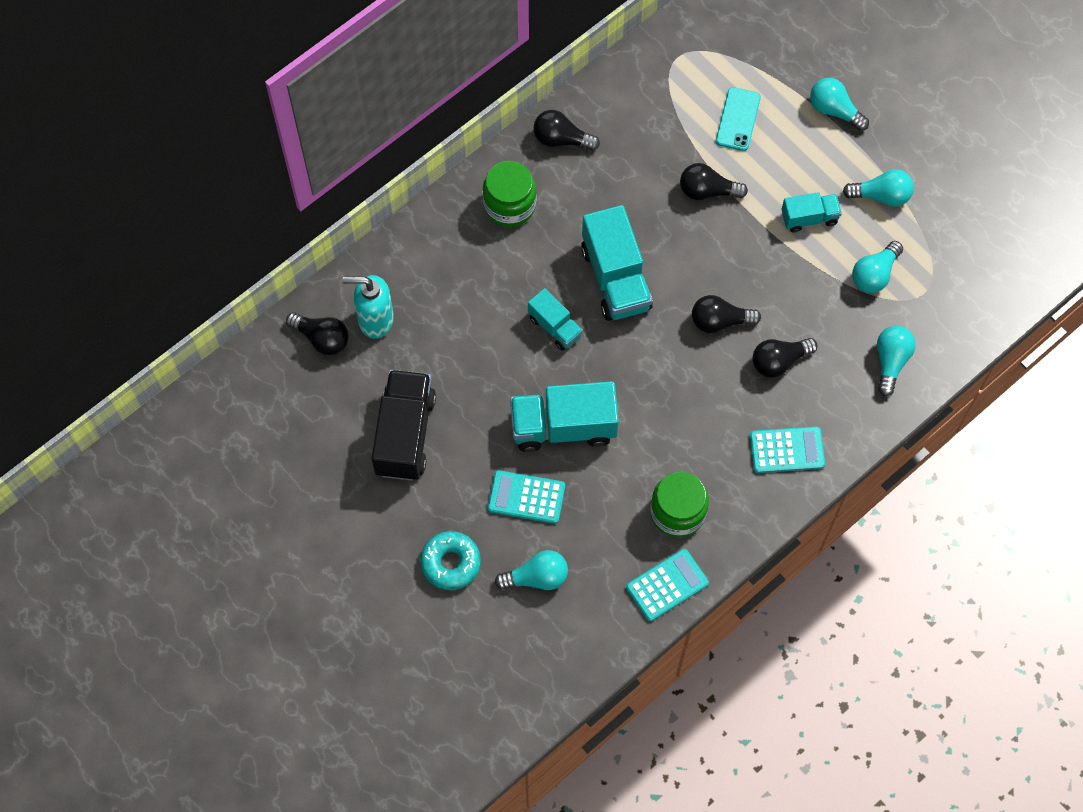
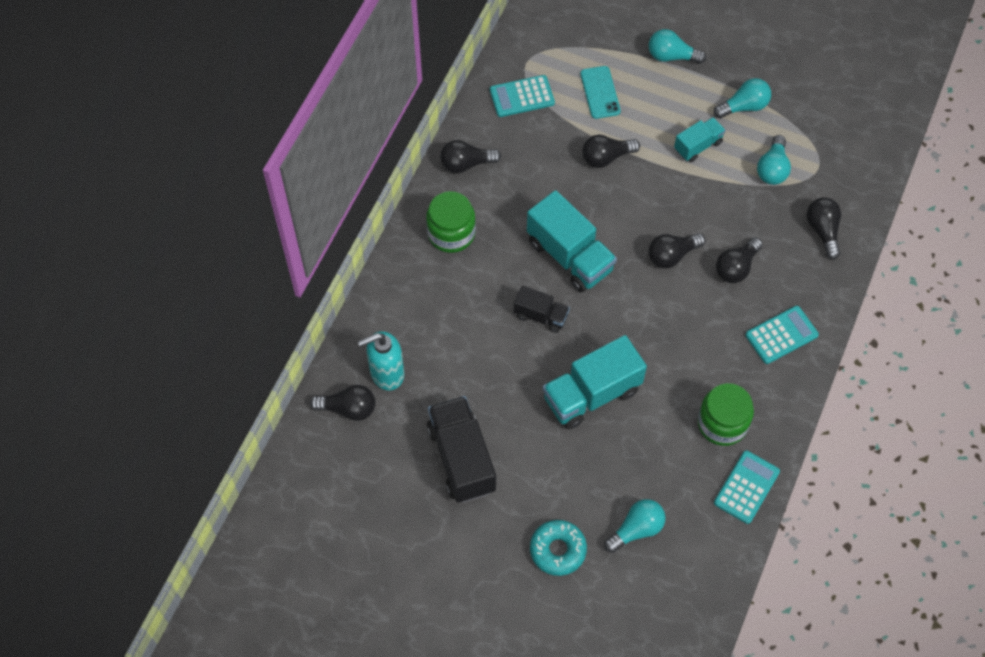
camera: 25 degrees left, 5 degrees down
turquoise calculator [488,470,565,524] -> turquoise calculator moved to [490,75,555,117]
turquoise truck [528,288,583,351] -> black truck [514,285,570,333]
turquoise light bulb [877,326,916,397] -> black light bulb [807,197,841,260]

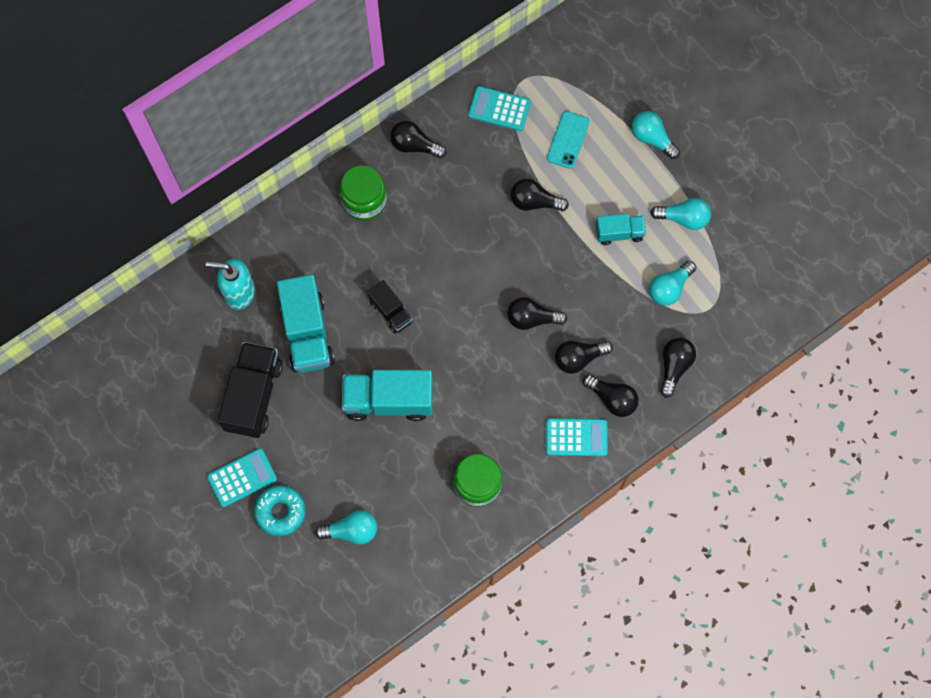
camera: 30 degrees right, 10 degrees up
black light bulb [310,385,376,421] -> black light bulb moved to [583,375,639,417]
turquoise truck [527,190,617,292] -> turquoise truck moved to [277,274,335,373]
turquoise calculator [714,451,780,524] -> turquoise calculator moved to [207,448,277,507]

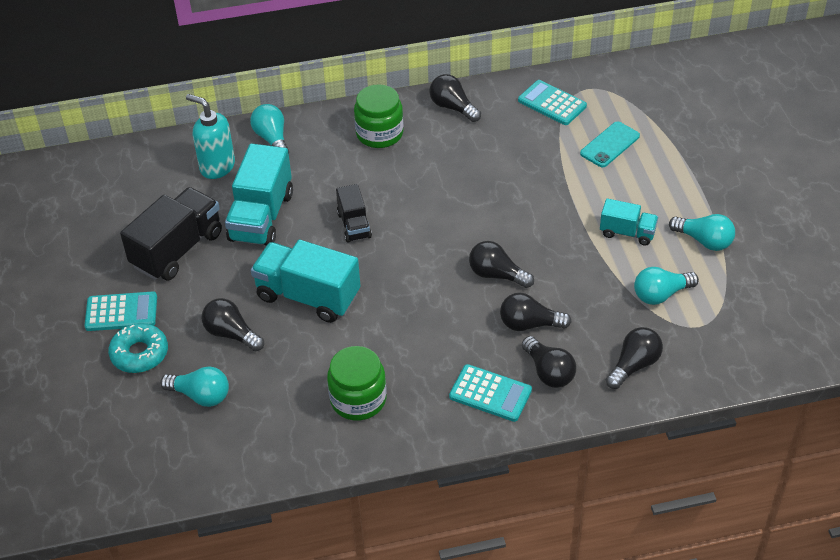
camera: 25 degrees right, 25 degrees down
black light bulb [511,179,569,211] -> black light bulb moved to [202,298,264,351]
turquoise light bulb [631,111,680,159] -> turquoise light bulb moved to [250,104,289,153]

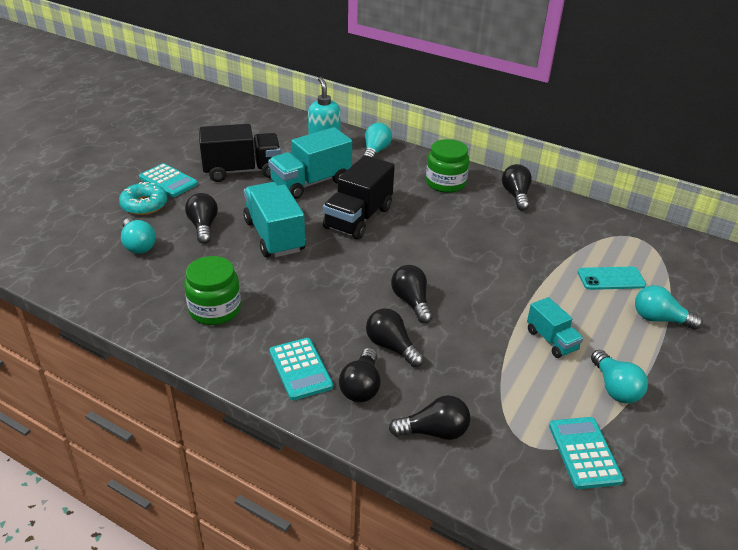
camera: 40 degrees right, 10 degrees down
black truck [336,184,372,243] -> black truck [323,155,395,239], size x1.80
turquoise calculator [518,80,587,125] -> turquoise calculator moved to [549,417,624,489]
turquoise light bulb [634,267,699,305] -> turquoise light bulb moved to [635,285,703,330]

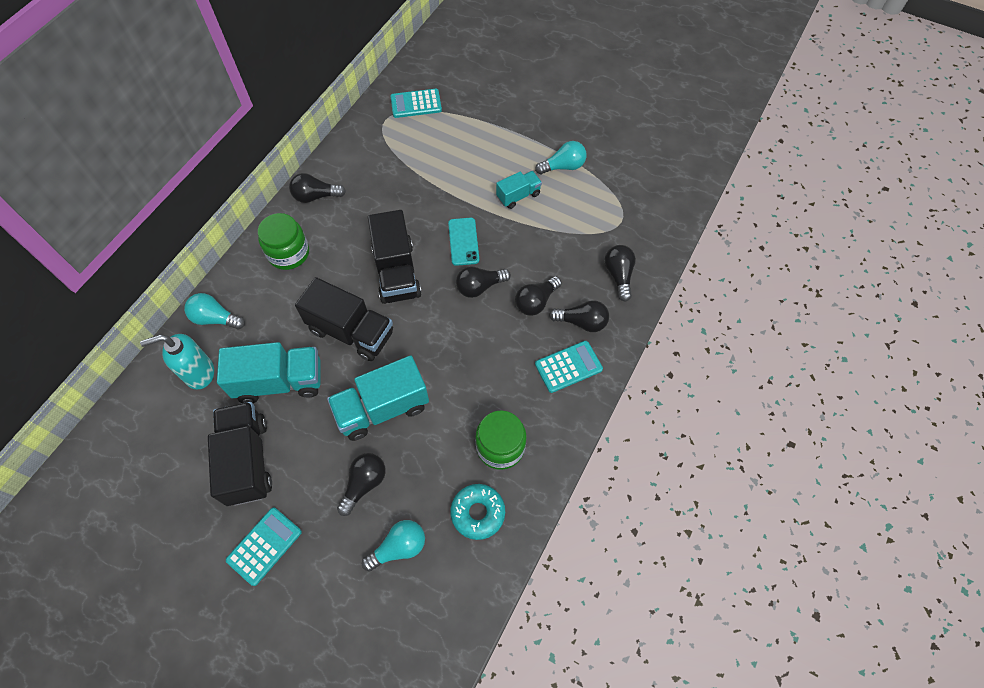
camera: 90 degrees left, 25 degrees up
turquoise donut [119,182,167,215] -> turquoise donut moved to [450,484,505,540]
black light bulb [185,193,218,244] -> black light bulb turned 135 degrees clockwise [337,453,386,516]
turquoise truck [268,127,352,199] -> turquoise truck turned 60 degrees counterclockwise [217,342,321,403]
turquoise calculator [549,417,624,489] -> turquoise calculator moved to [390,89,442,118]
turquoise phone [578,267,646,290] -> turquoise phone moved to [448,218,479,266]
turquoise light bulb [635,285,703,330] -> none
none -> black truck [368,210,421,304]

